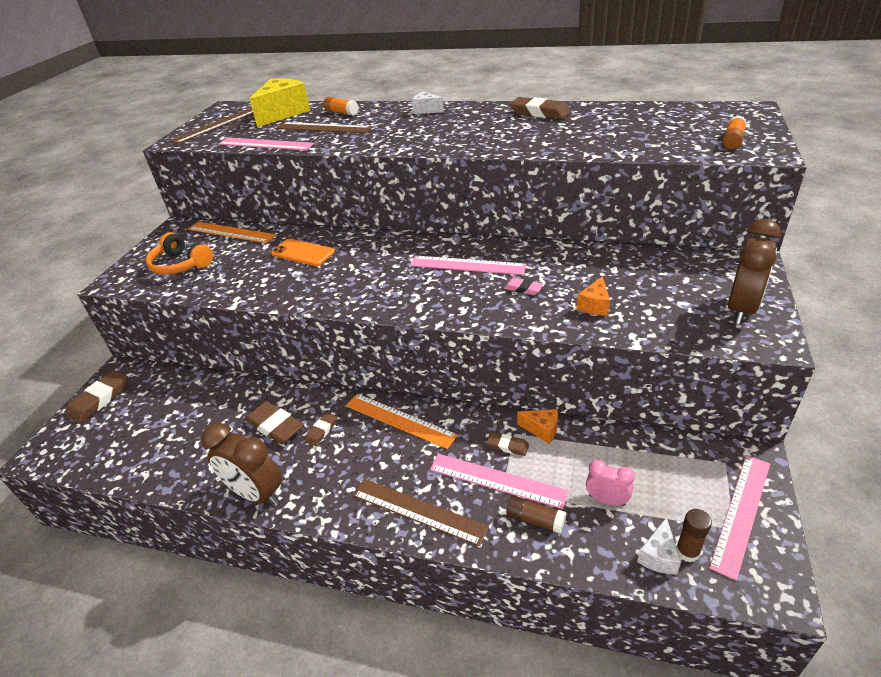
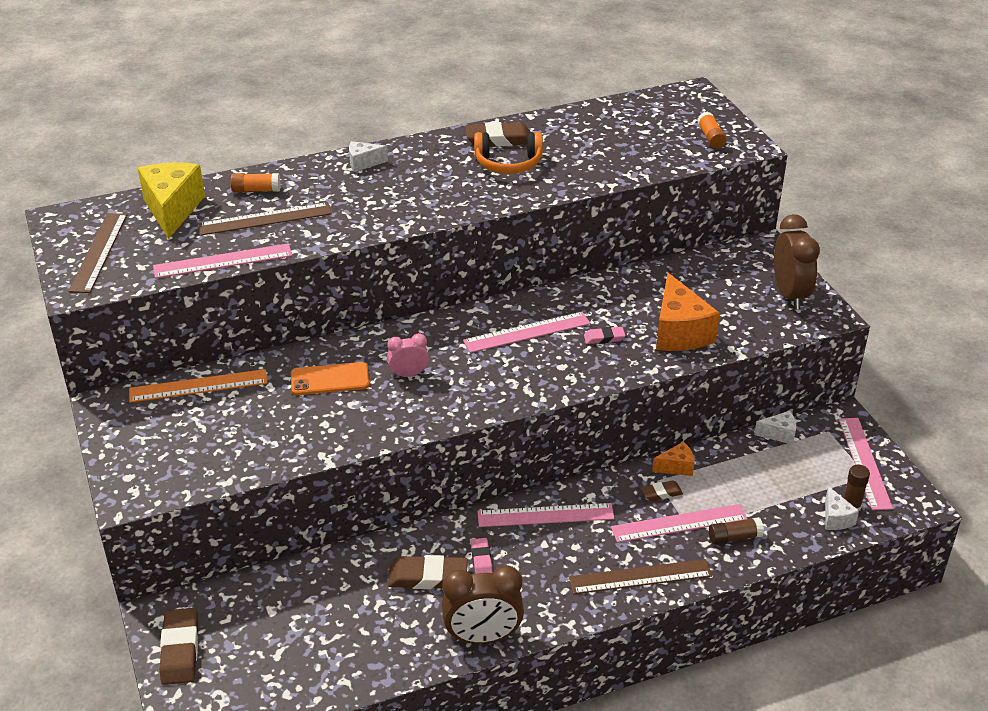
camera: 40 degrees left, 0 degrees up
orange headphones [146,232,213,274] -> orange headphones moved to [474,132,543,174]
brown eraser [305,412,337,446] -> pink eraser [471,538,493,574]
orange ruler [346,394,458,449] -> pink ruler [477,503,615,527]
orange cheese [577,276,610,315] -> orange cheese [656,273,720,351], size x2.00
pink clock [586,460,635,506] -> pink clock moved to [387,333,429,377]
none -> white cheese [754,411,796,445]

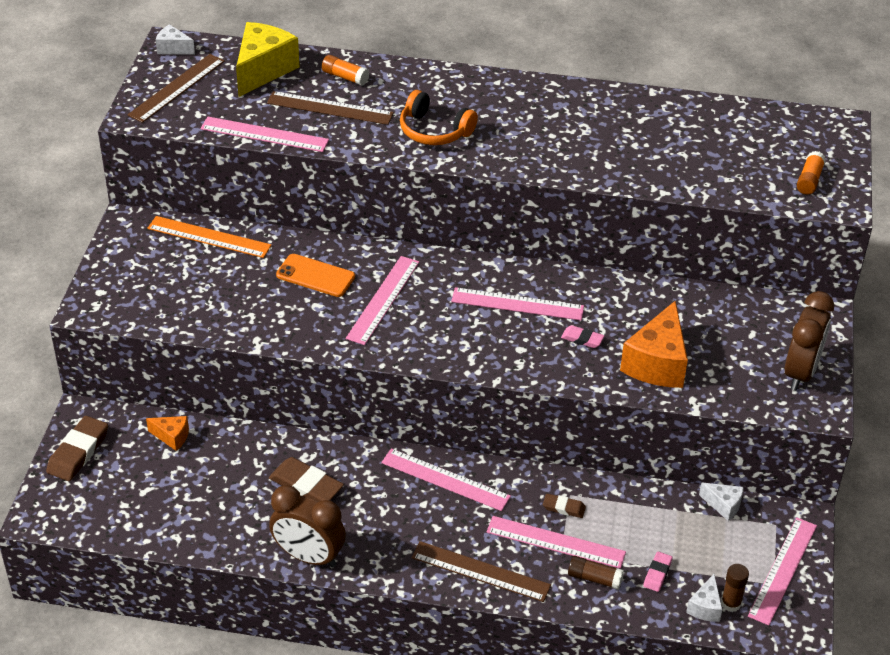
camera: 30 degrees right, 5 degrees up
white cheese [349,141,388,172] -> white cheese moved to [156,24,195,55]
pink clock [387,333,429,377] -> pink ruler [346,256,419,345]
brown eraser [465,122,531,147] -> none
pink eraser [471,538,493,574] -> pink eraser moved to [643,551,673,592]
orange headphones [474,132,543,174] -> orange headphones moved to [400,90,478,145]
orange cheese [652,442,695,476] -> orange cheese moved to [146,416,189,451]

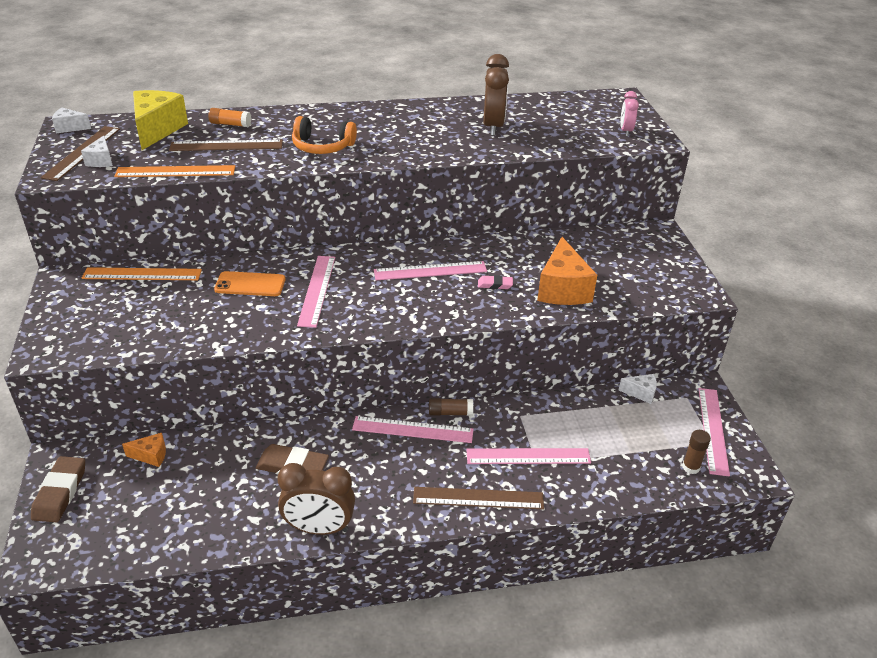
camera: 20 degrees left, 5 degrees down
pink ruler [200,117,329,152] -> orange ruler [114,165,235,177]
brown eraser [543,494,586,518] -> none
brown glue stick [568,556,624,590] -> brown glue stick moved to [429,398,473,416]
pink eraser [643,551,673,592] -> none
white cheese [686,574,723,622] -> white cheese moved to [81,136,113,167]
brown clock [785,291,834,390] -> brown clock moved to [483,54,509,136]
orange glue stick [797,151,826,195] -> pink clock [620,91,639,136]

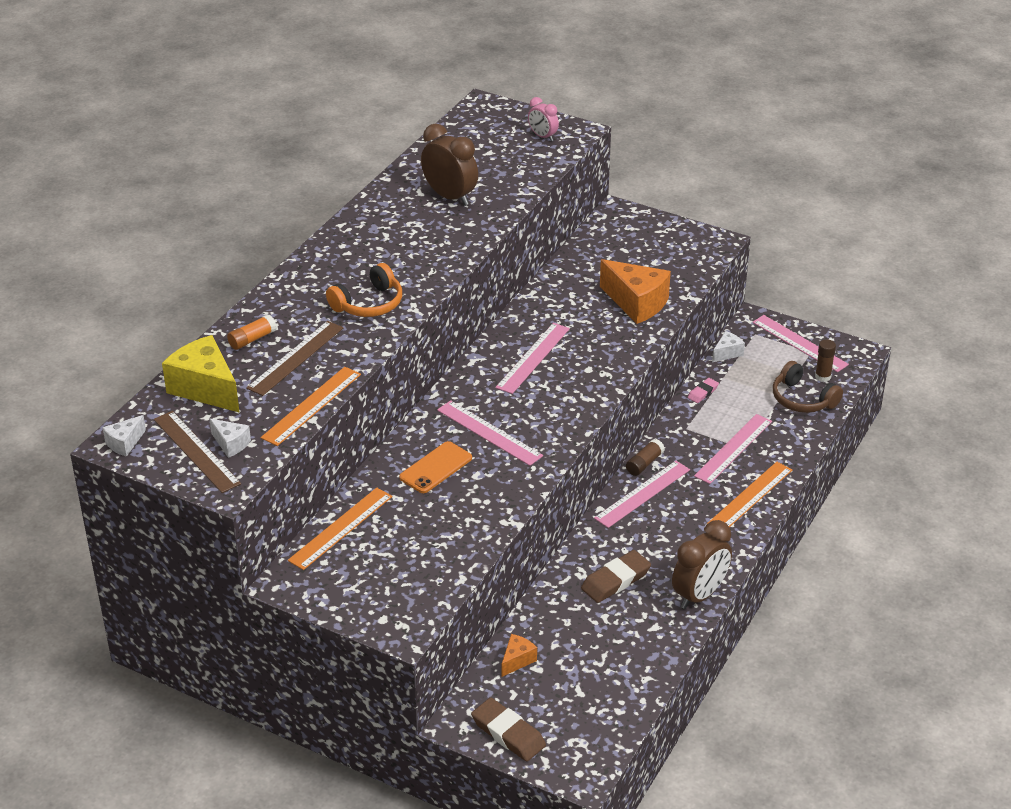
camera: 50 degrees left, 0 degrees up
brown ruler [413,487,544,509] -> orange ruler [707,462,792,527]
pink eraser [478,275,513,289] -> pink eraser moved to [688,378,719,403]
none -> brown headphones [773,361,843,413]

